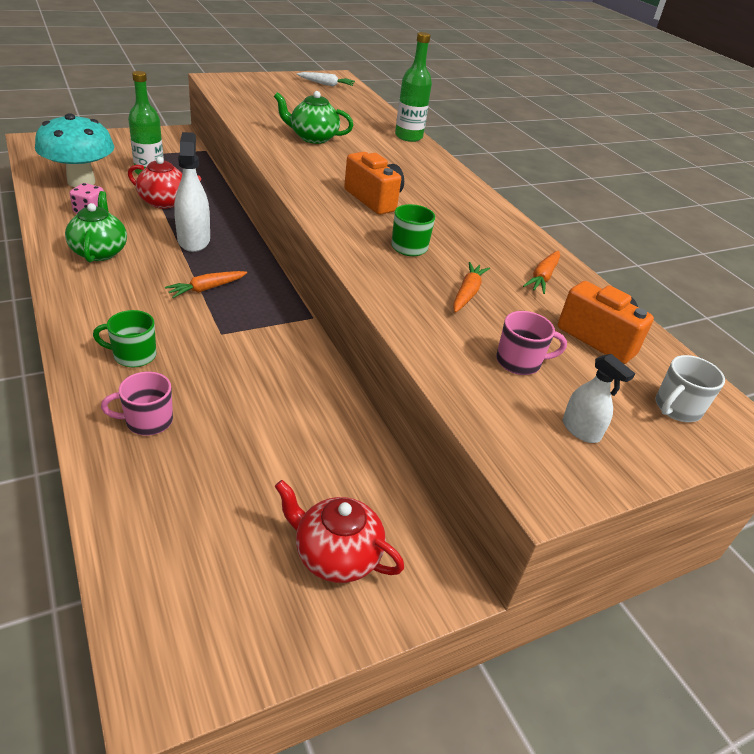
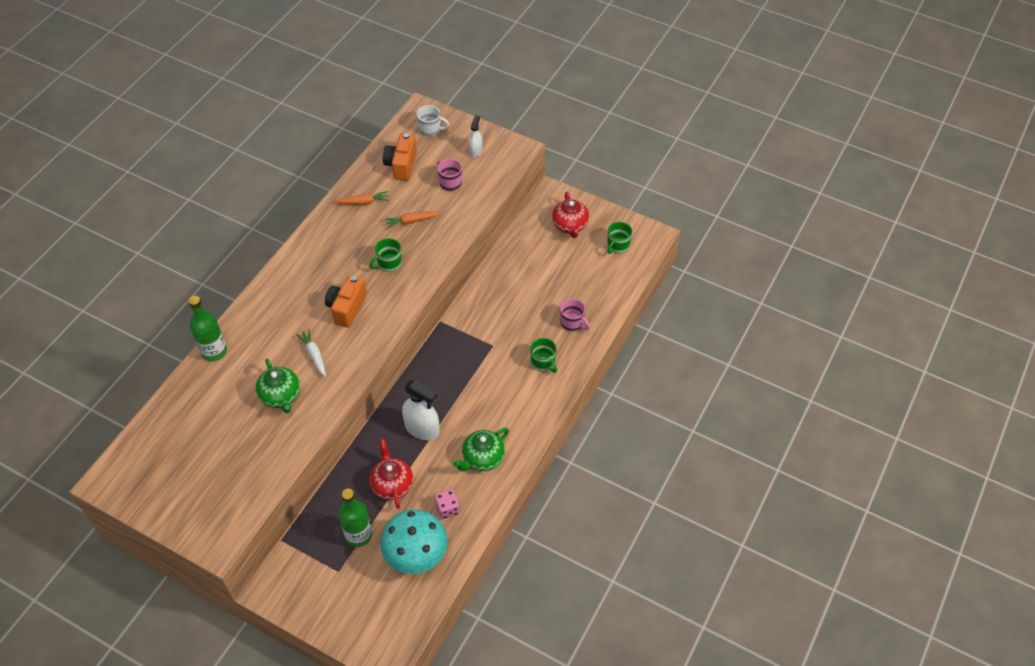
camera: 120 degrees left, 15 degrees up
orange carrot [165,271,247,298] -> none
white spray bottle [174,132,210,252] -> white spray bottle turned 105 degrees counterclockwise [402,380,440,440]
white carrot [297,72,355,87] -> white carrot moved to [296,329,326,377]
none -> green mug [607,222,632,254]

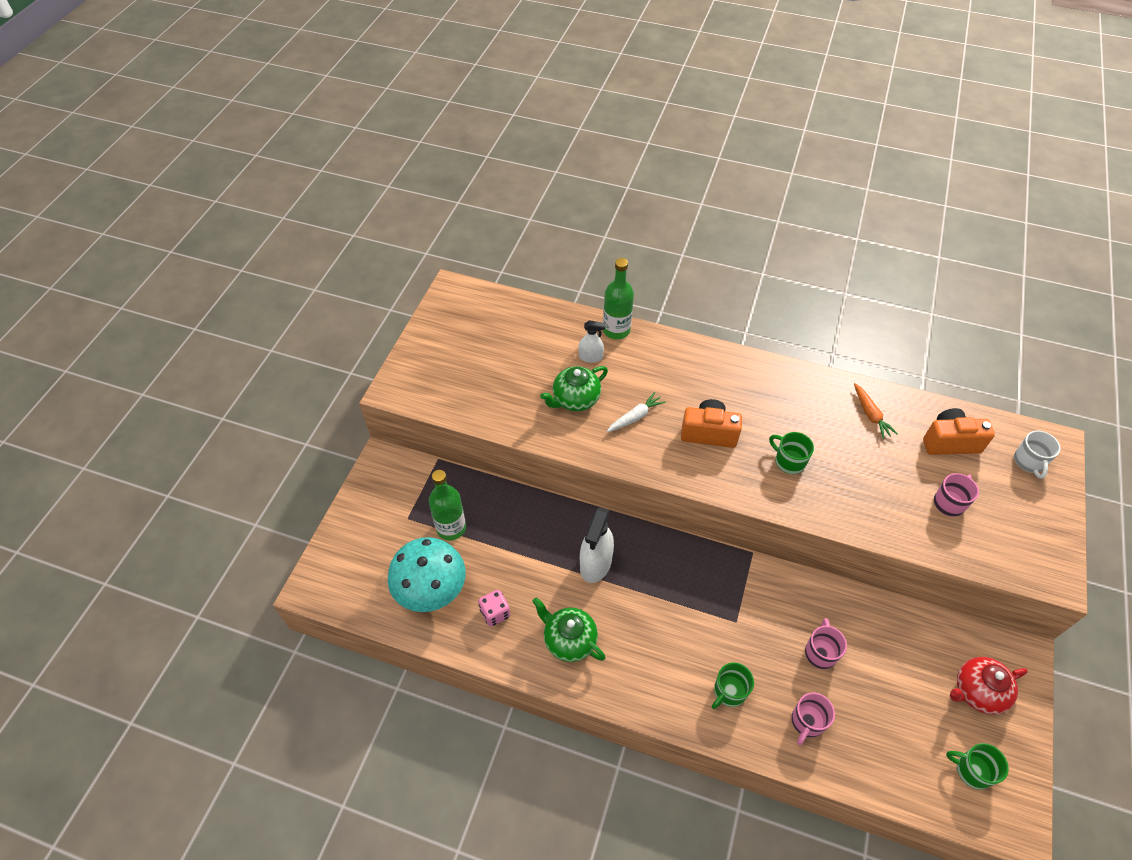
camera: 80 degrees right, 0 degrees up
red teapot [369,439,413,509] -> none
orange carrot [385,212,440,229] -> none
white spray bottle [469,115,483,157] -> white spray bottle moved to [579,320,605,363]
none -> pink mug [805,618,847,669]

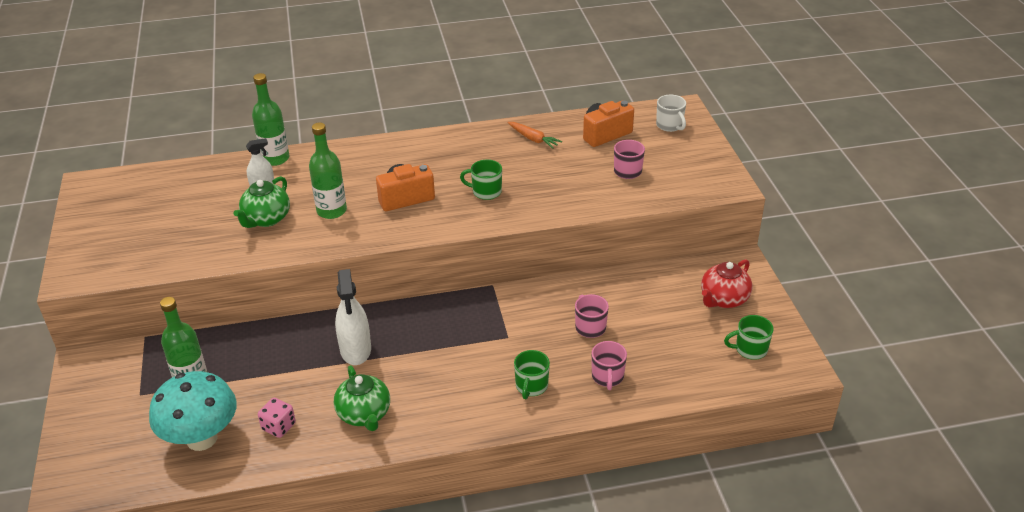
camera: 30 degrees left, 15 degrees down
green teapot [532,597,605,662] -> green teapot turned 120 degrees counterclockwise [334,365,390,431]
white carrot [607,392,666,432] -> green bottle [309,122,347,219]

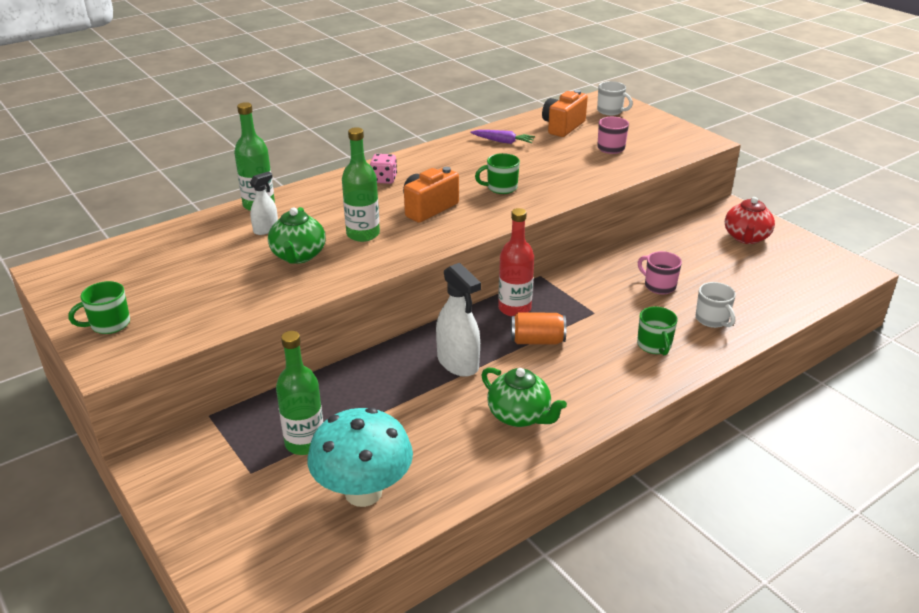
camera: 25 degrees left, 5 degrees down
pink dice [258,398,296,438] -> pink dice moved to [370,154,397,184]
orange carrot [508,122,562,149] -> purple carrot [470,130,535,144]
pink mug [592,341,627,390] -> white mug [696,282,736,328]
green mug [724,315,774,360] -> green mug moved to [68,281,130,334]
none -> red bottle [498,208,534,316]
none -> orange can [511,313,566,344]

